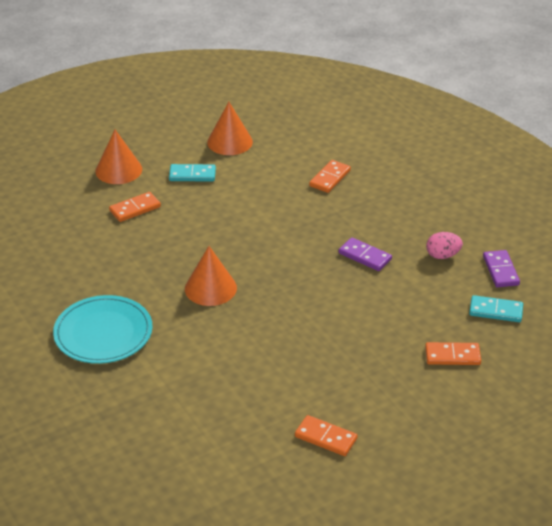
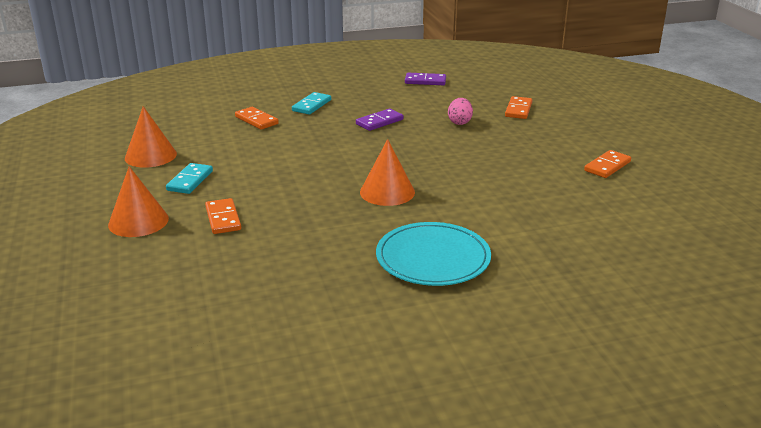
camera: 75 degrees left, 10 degrees down
pink egg [426,232,463,259] -> pink egg moved to [448,98,473,125]
turquoise domino [469,295,523,322] -> turquoise domino moved to [292,92,331,114]

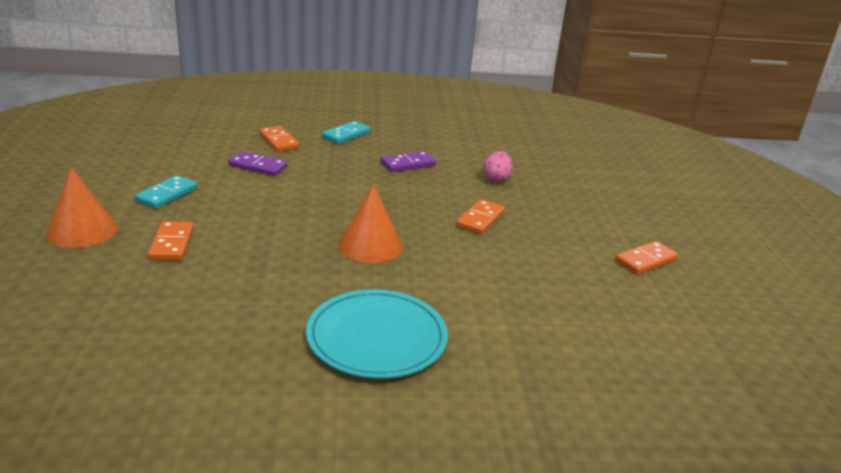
camera: 10 degrees right, 0 degrees up
orange cone [125,106,177,168] -> none
purple domino [405,73,446,85] -> purple domino moved to [229,151,288,176]
orange domino [505,96,532,119] -> orange domino moved to [456,199,505,234]

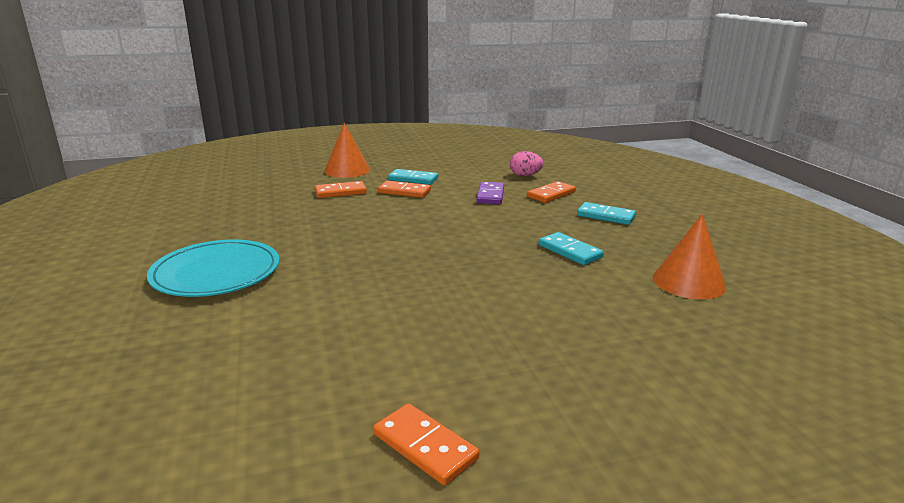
camera: 80 degrees right, 5 degrees down
orange cone [338,184,403,263] -> orange cone moved to [653,214,726,299]
purple domino [381,151,436,172] -> turquoise domino [539,232,604,265]
orange domino [456,199,505,234] -> orange domino moved to [378,180,431,198]
pink egg [483,151,513,182] -> pink egg moved to [510,151,543,176]

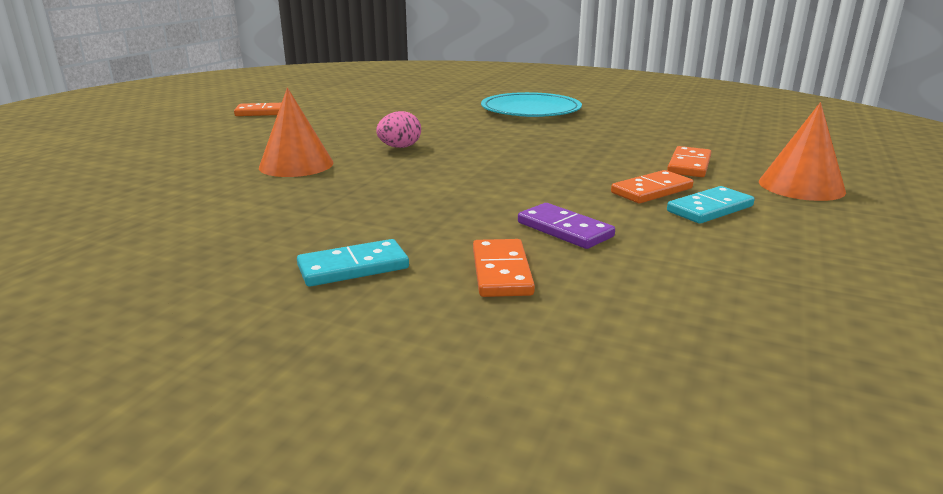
camera: 130 degrees right, 0 degrees up
pink egg [510,151,543,176] -> pink egg moved to [376,111,421,148]
turquoise domino [539,232,604,265] -> none
orange cone [653,214,726,299] -> orange cone moved to [259,87,334,177]

